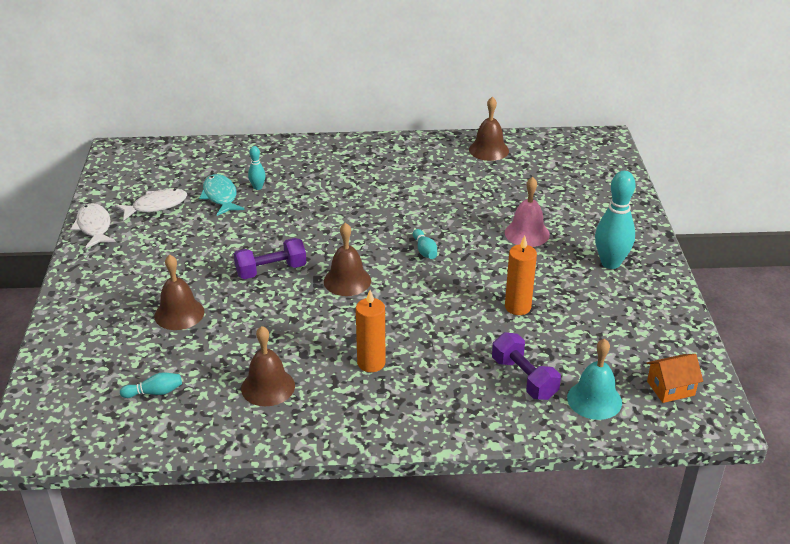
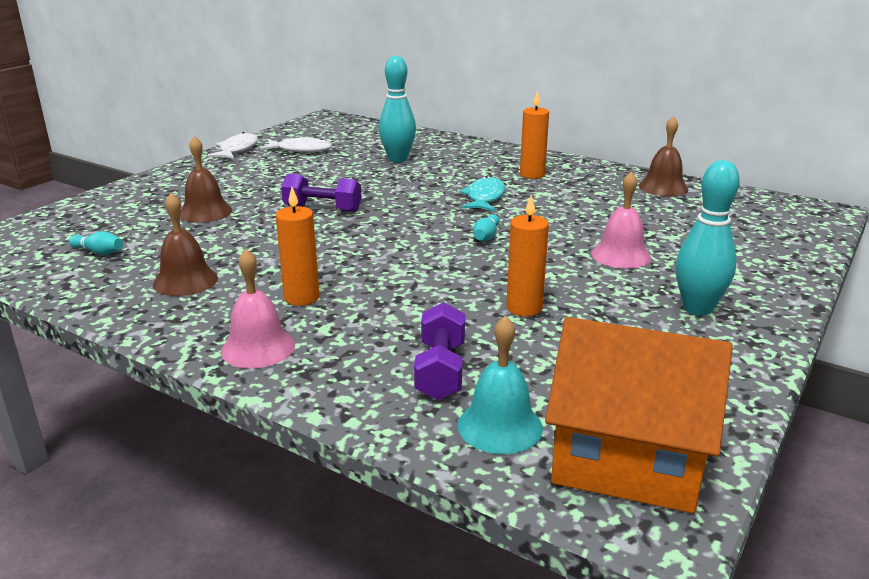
camera: 35 degrees right, 10 degrees down
turquoise fish [199,174,244,216] -> turquoise fish moved to [459,176,505,211]
turquoise bowling pin [248,146,266,190] -> turquoise bowling pin [379,56,416,162], size x2.04
brown bell [324,223,371,296] -> none
orange house [646,354,703,403] -> orange house [545,317,733,513], size x2.19
none -> pink bell [221,249,295,369]
none -> orange candle [520,91,549,179]

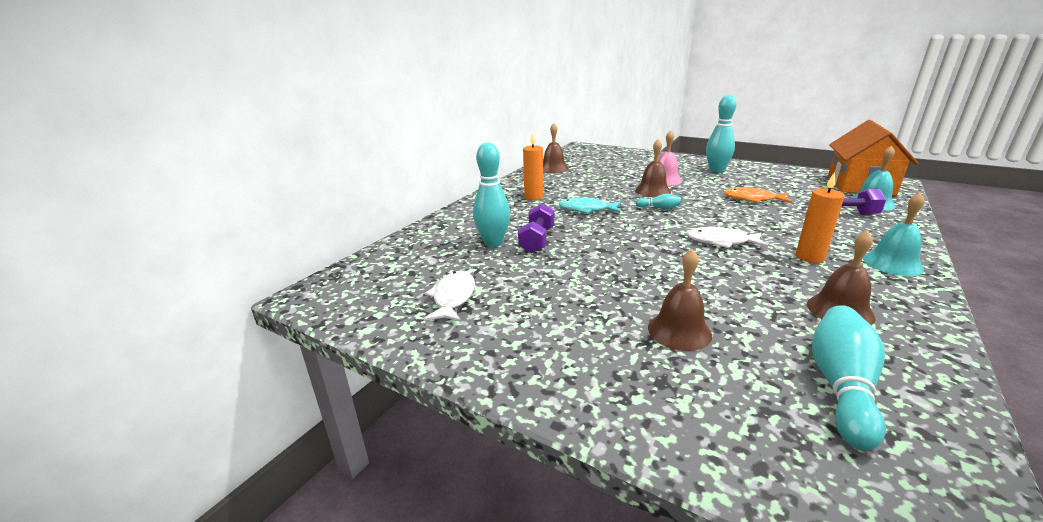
camera: 90 degrees left, 0 degrees up
turquoise bowling pin [68,231,123,255] -> turquoise bowling pin [812,305,886,450], size x2.04
white fish [207,132,258,159] -> white fish moved to [687,227,768,248]
pink bell [221,249,295,369] -> turquoise bell [863,192,925,276]
purple dumbbell [281,174,362,212] -> purple dumbbell moved to [518,203,554,253]
orange candle [506,195,549,317] -> orange fish [724,187,792,203]
none -> brown bell [635,139,671,197]

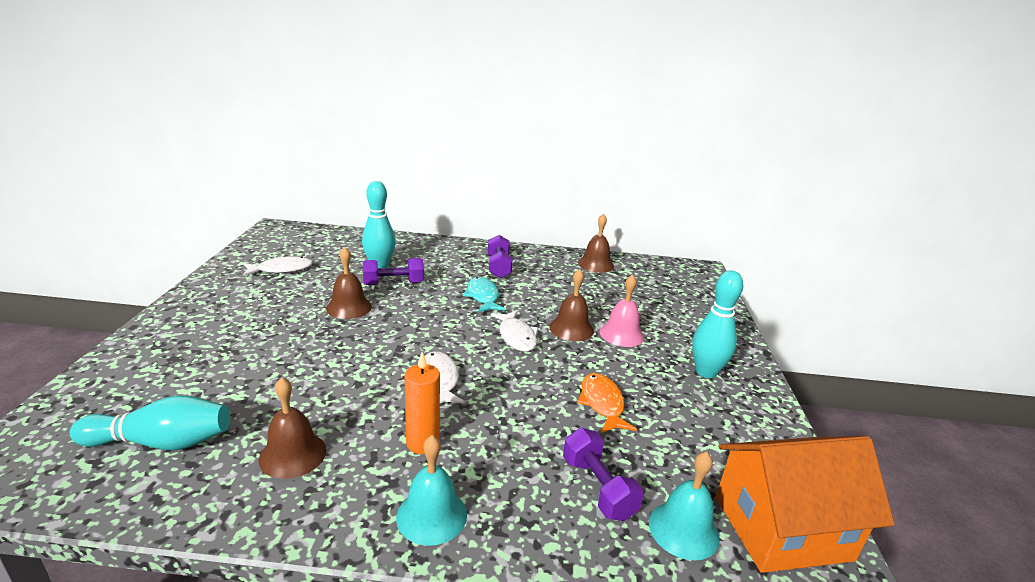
camera: 60 degrees right, 0 degrees up
orange candle [523,133,543,200] -> purple dumbbell [488,235,513,278]
turquoise bowling pin [636,194,681,209] -> white fish [491,310,538,351]
brown bell [648,249,712,351] -> brown bell moved to [326,247,372,319]

